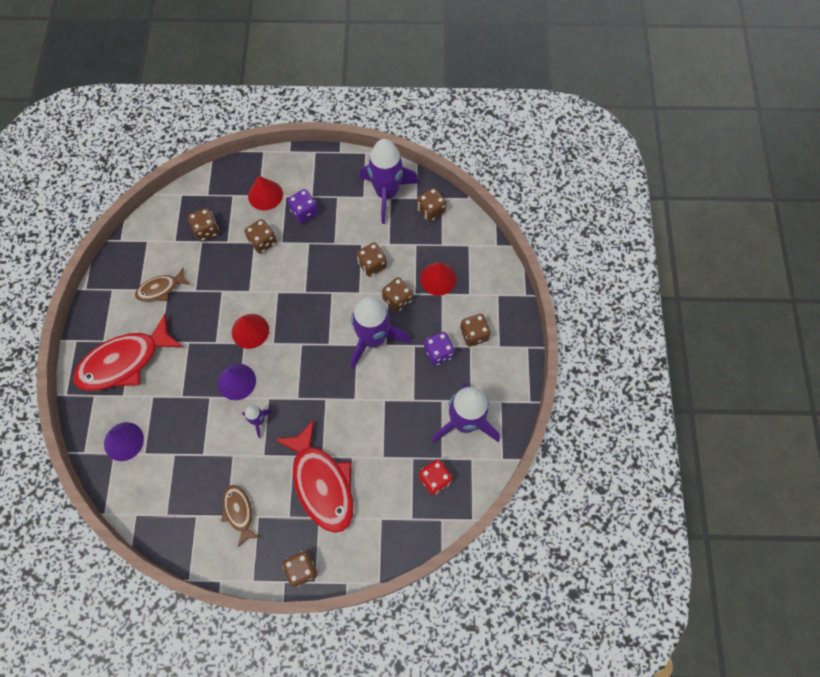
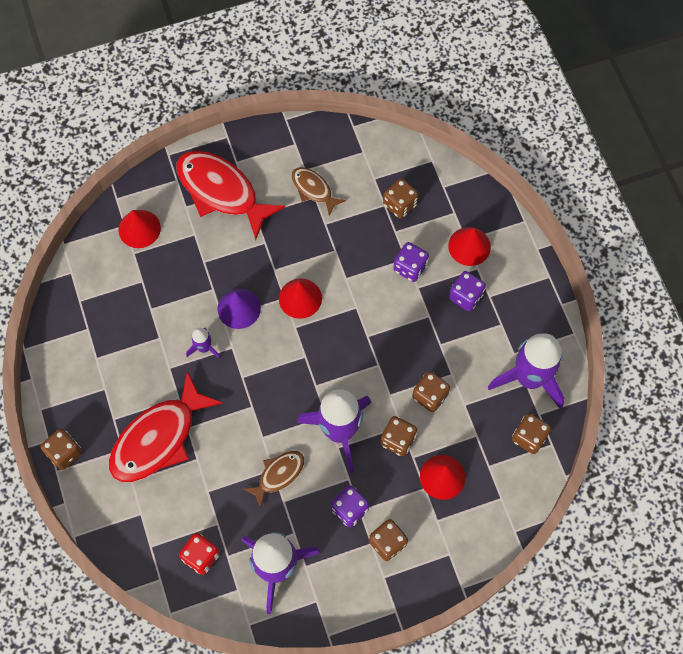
camera: 70 degrees right, 0 degrees up
purple cone [104,422,144,461] -> red cone [119,210,161,248]
brown fish [221,485,260,547] -> brown fish moved to [244,451,304,508]
brown dice [245,219,277,254] -> purple dice [393,242,429,282]

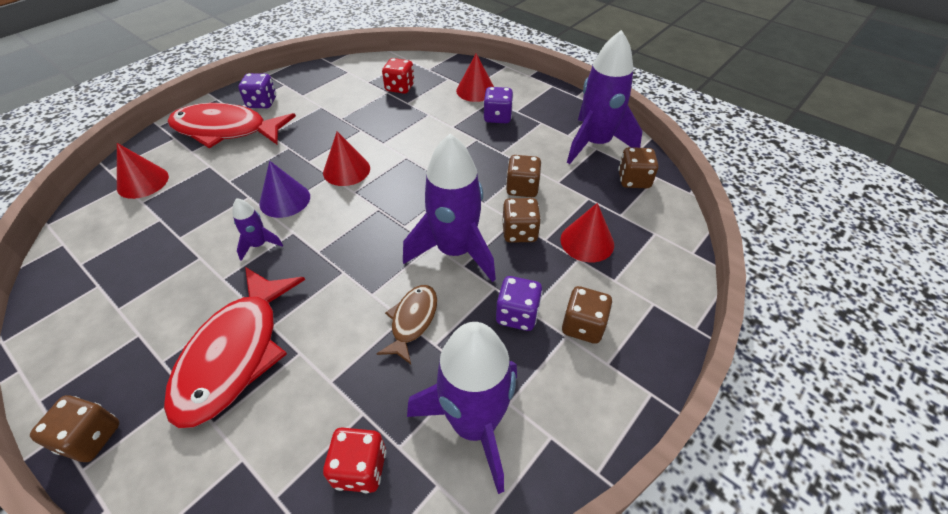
camera: 30 degrees left, 20 degrees down
brown fish [291,167,346,216] -> none
brown dice [383,178,419,219] -> red dice [382,58,414,94]
purple dice [393,242,429,282] -> purple dice moved to [238,73,276,108]

